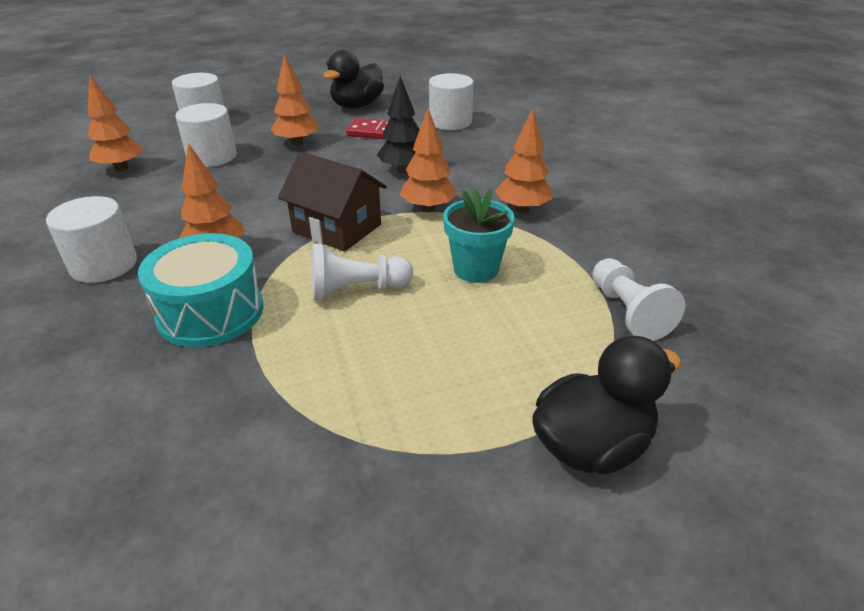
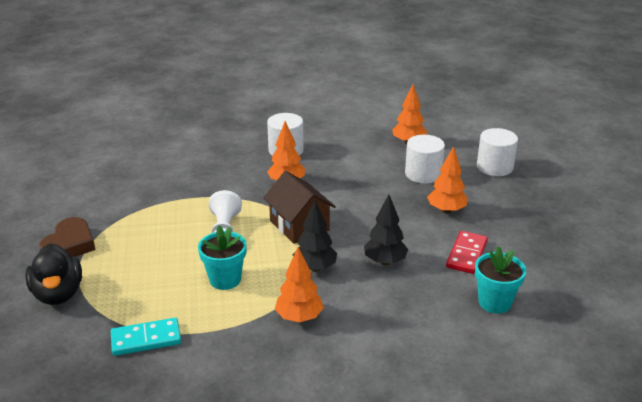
camera: 100 degrees right, 5 degrees down
turquoise drum [138,233,264,347] -> none
brown house [278,151,387,252] -> brown house turned 75 degrees counterclockwise [263,171,336,244]
black duck [323,50,384,108] -> none
orange tree [400,108,457,212] -> black tree [292,200,337,272]
white cylinder [429,73,474,130] -> turquoise flower pot [475,246,526,314]
white pawn [592,258,685,341] -> turquoise domino [111,318,181,356]
none -> brown heart [39,217,95,258]

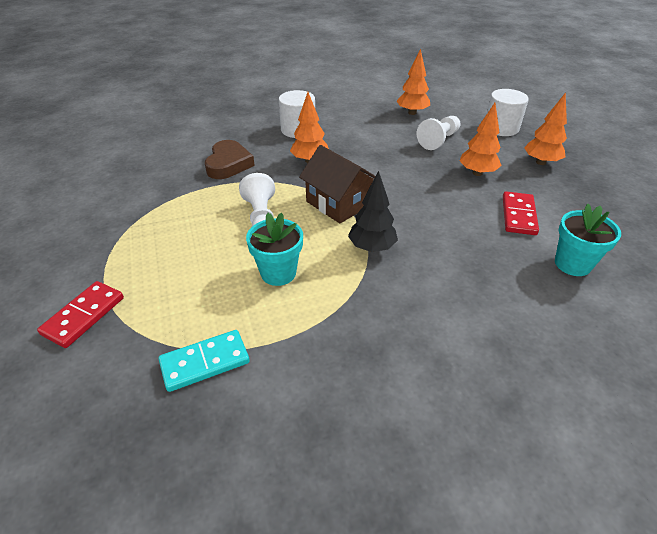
camera: 10 degrees left, 10 degrees up
black duck [25,243,82,305] -> red domino [37,281,124,348]
brown heart [39,217,95,258] -> brown heart moved to [205,140,255,179]
orange tree [275,247,324,322] -> orange tree moved to [524,92,567,165]
black tree [364,195,408,265] -> none
white cylinder [405,135,445,184] -> white pawn [417,116,461,150]

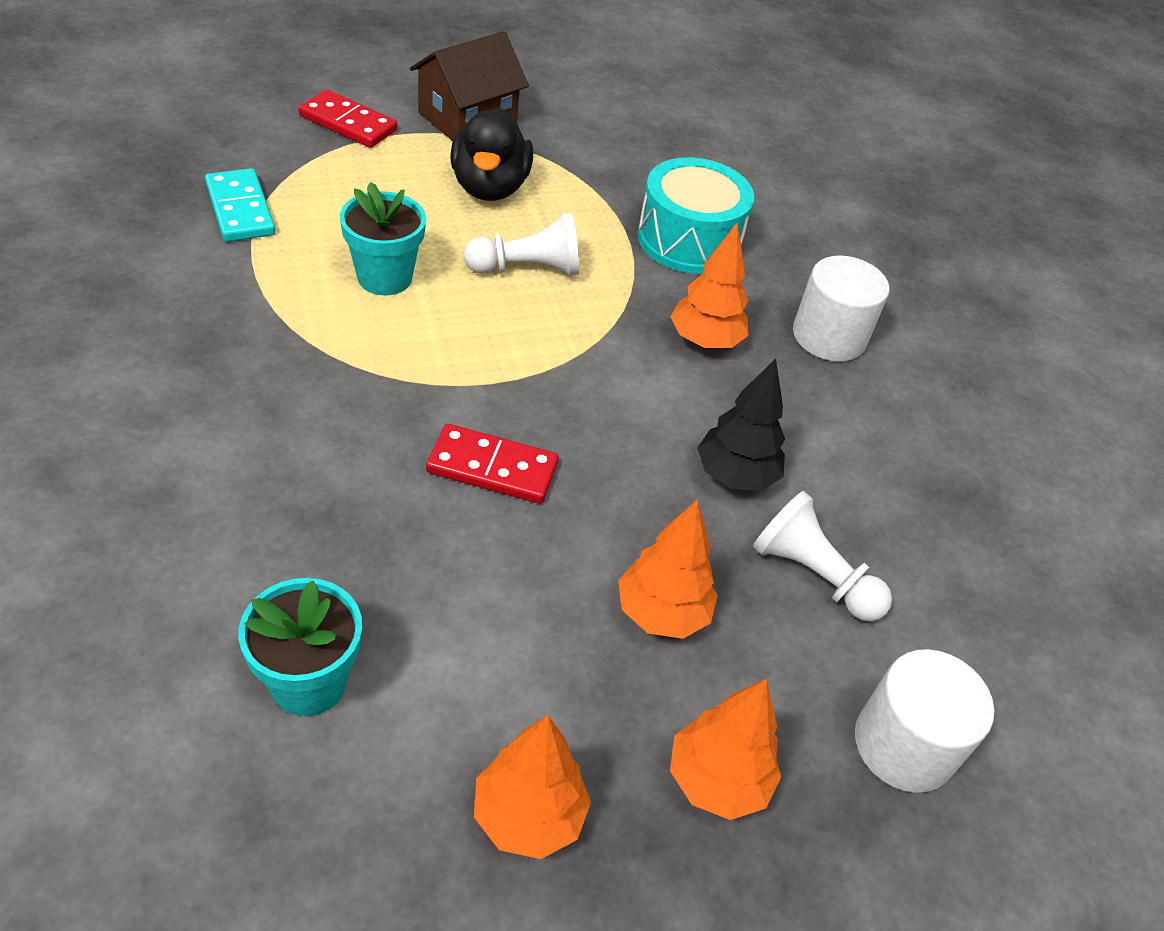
camera: 85 degrees right, 5 degrees up
brown heart [205,140,255,179] -> turquoise drum [637,157,754,274]
brown house [299,145,375,223] -> brown house moved to [410,31,529,141]
black tree [348,171,398,252] -> black tree moved to [697,359,785,491]
orange tree [397,49,430,115] -> orange tree moved to [474,715,591,859]
red domino [503,191,539,235] -> red domino moved to [426,424,559,504]
none -> black duck [450,107,533,201]

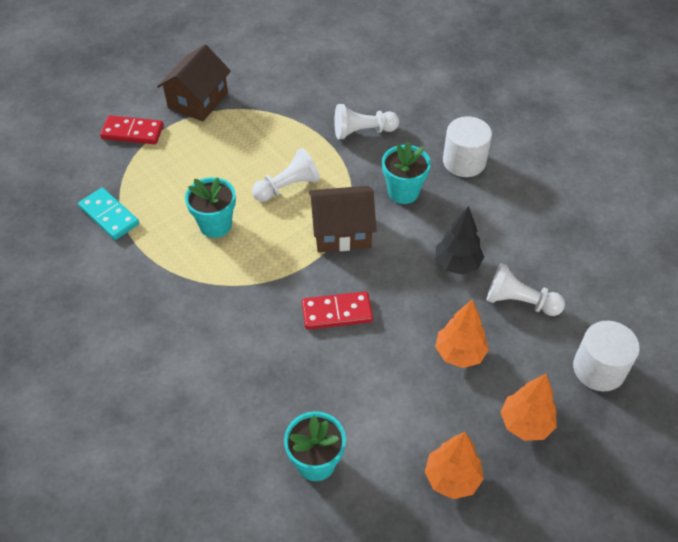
camera: 15 degrees left, 5 degrees up
black duck [450,107,533,201] -> none
turquoise drum [637,157,754,274] -> white pawn [334,104,399,139]
orange tree [670,222,749,348] -> turquoise flower pot [382,141,431,204]
none -> brown house [309,186,377,252]

